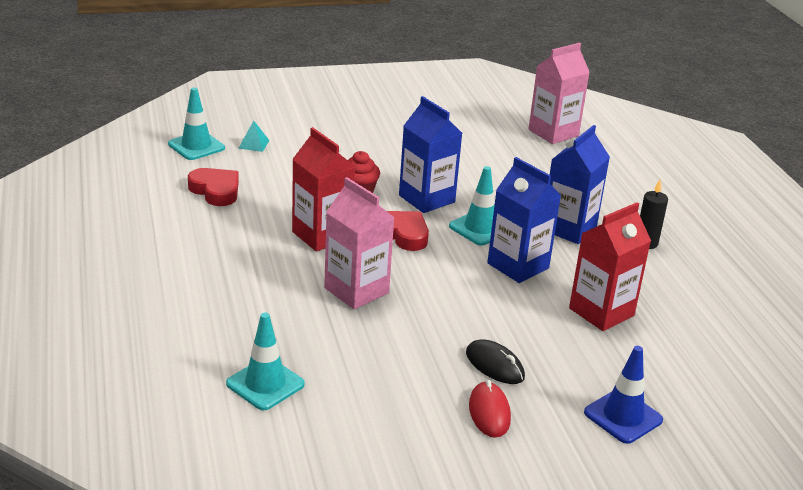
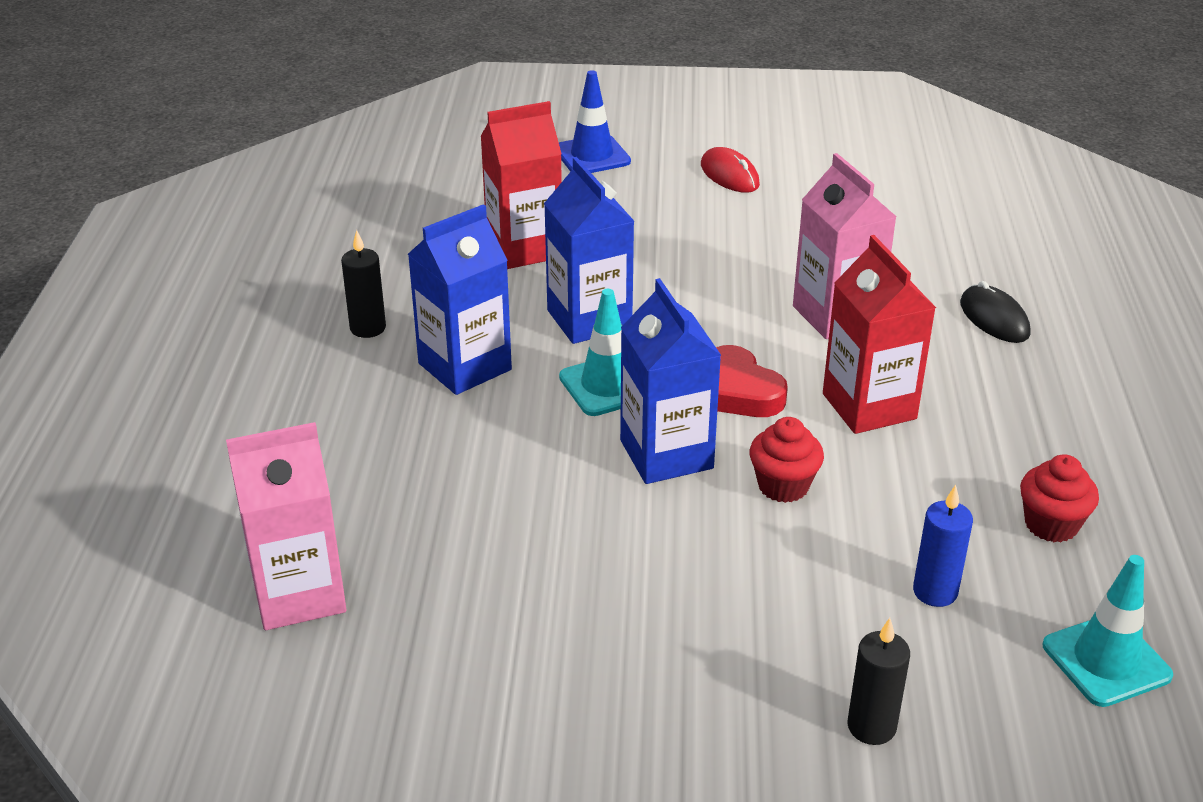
camera: 160 degrees left, 5 degrees up
red heart [188,168,239,206] -> red cupcake [1020,454,1099,542]
turquoise traffic cone [226,313,305,410] -> none
turquoise pyramid [238,121,269,152] -> none
black mouse [466,339,525,384] -> black mouse moved to [960,281,1030,343]
red mouse [469,380,511,438] -> red mouse turned 45 degrees counterclockwise [701,147,760,193]
none -> black candle [847,618,910,745]
none -> blue candle [913,485,973,607]

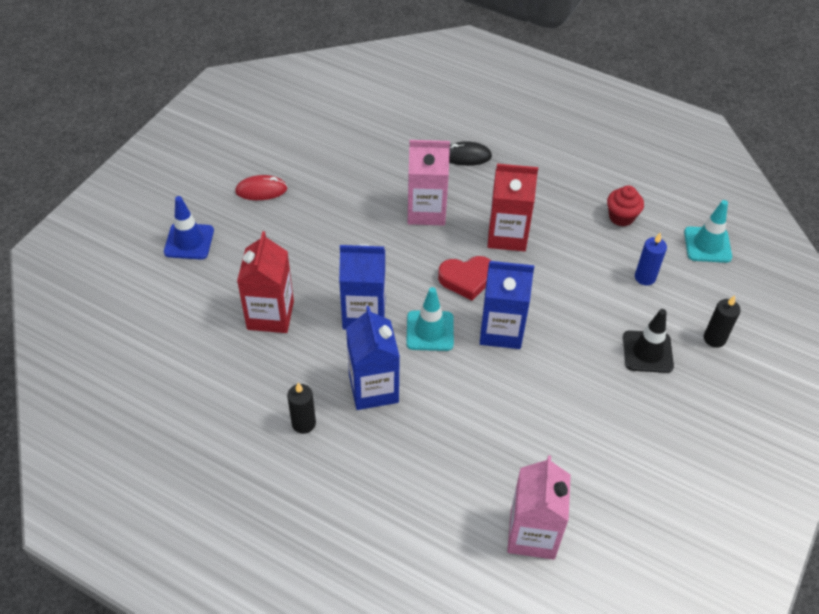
camera: 65 degrees left, 15 degrees up
red cupcake [750,417,824,503] -> none
none -> black traffic cone [623,309,674,373]

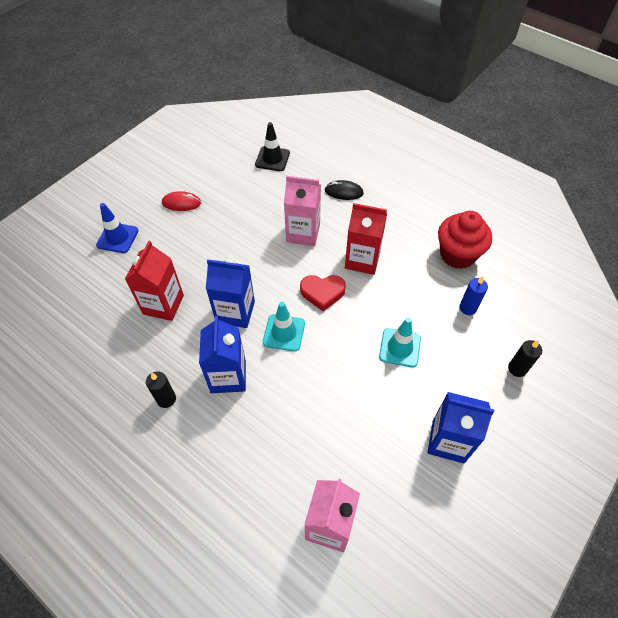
camera: 10 degrees right, 5 degrees up
blue carton [480,261,534,349] -> blue carton moved to [427,392,494,463]
red cupcake [607,186,644,227] -> red cupcake [438,211,492,269], size x1.75
black traffic cone [623,309,674,373] -> black traffic cone moved to [255,122,290,171]
turquoise traffic cone [684,200,732,263] -> turquoise traffic cone moved to [379,317,421,368]

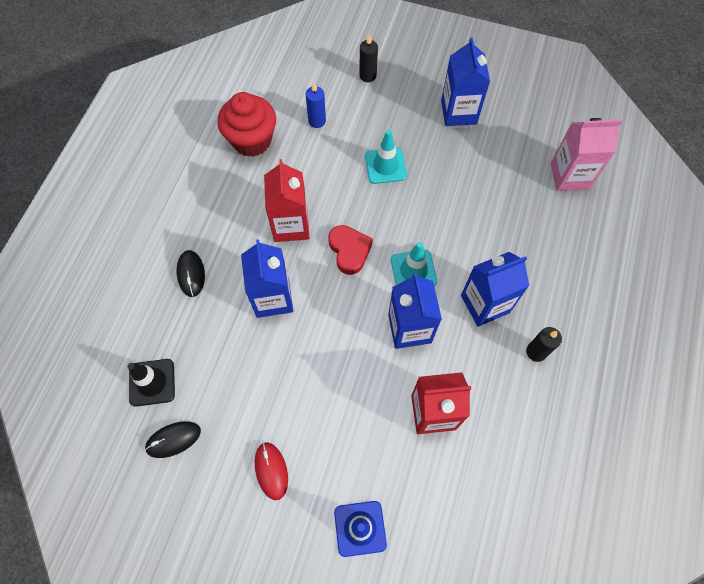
camera: 110 degrees left, 10 degrees up
pink carton [284,176,321,246] -> blue carton [241,239,293,318]
none -> black mouse [145,421,201,458]

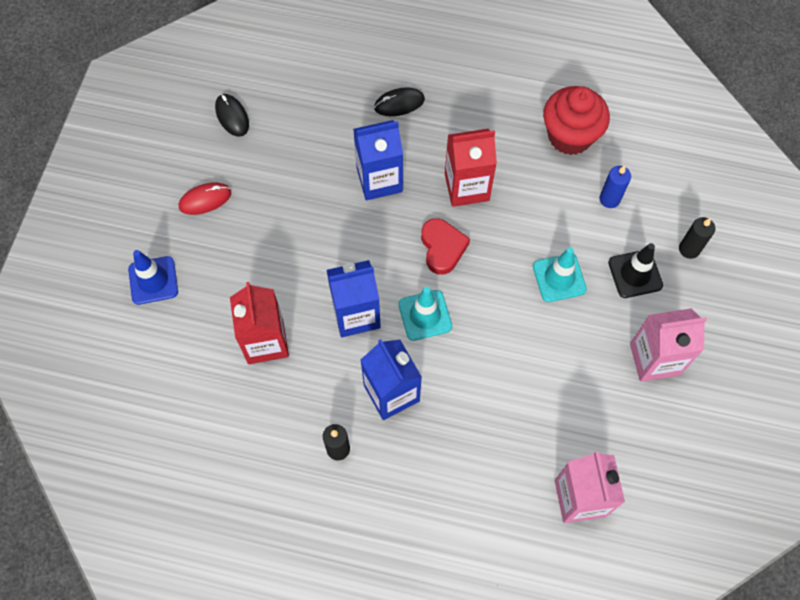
camera: 85 degrees right, 0 degrees up
black traffic cone [128,359,175,407] -> black traffic cone moved to [608,243,663,298]
red heart [328,225,373,275] -> red heart turned 75 degrees counterclockwise [421,218,470,275]
blue carton [441,37,490,126] -> pink carton [630,308,707,382]

